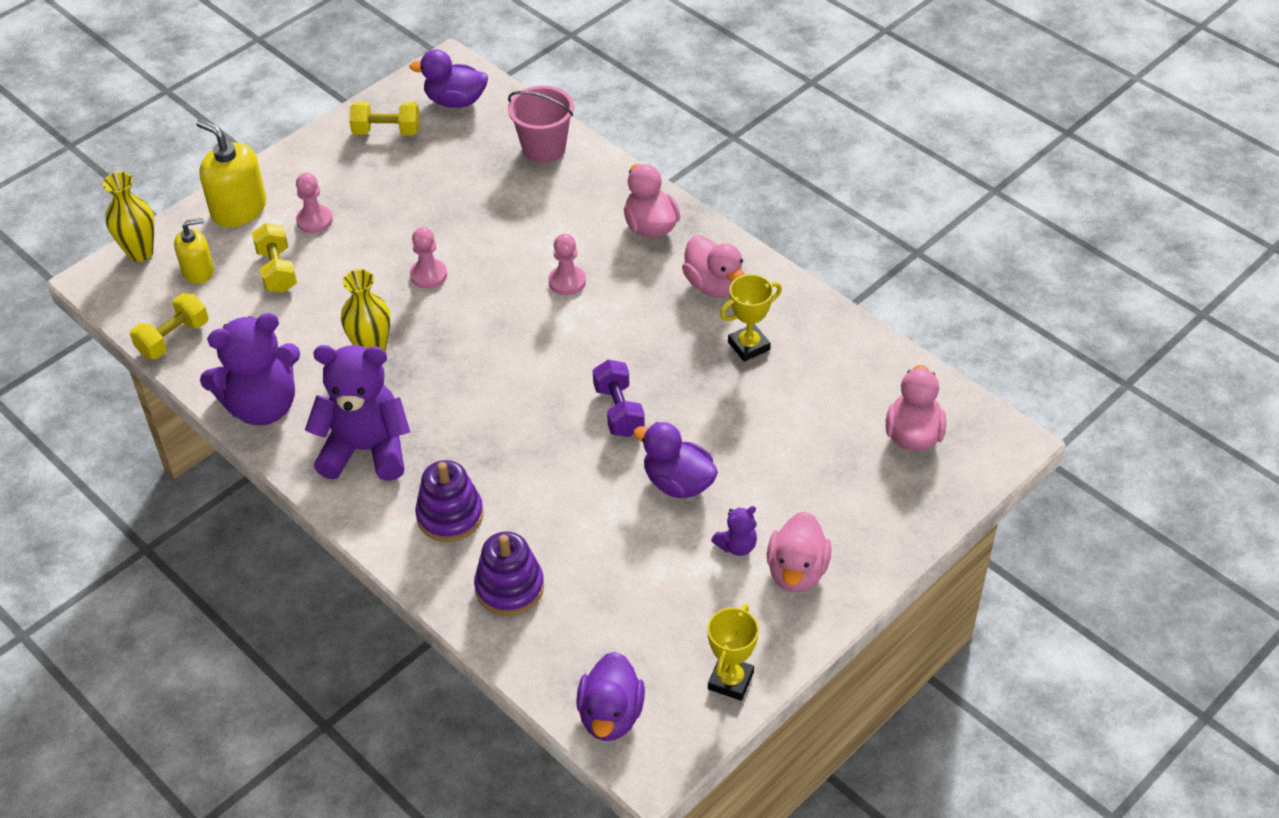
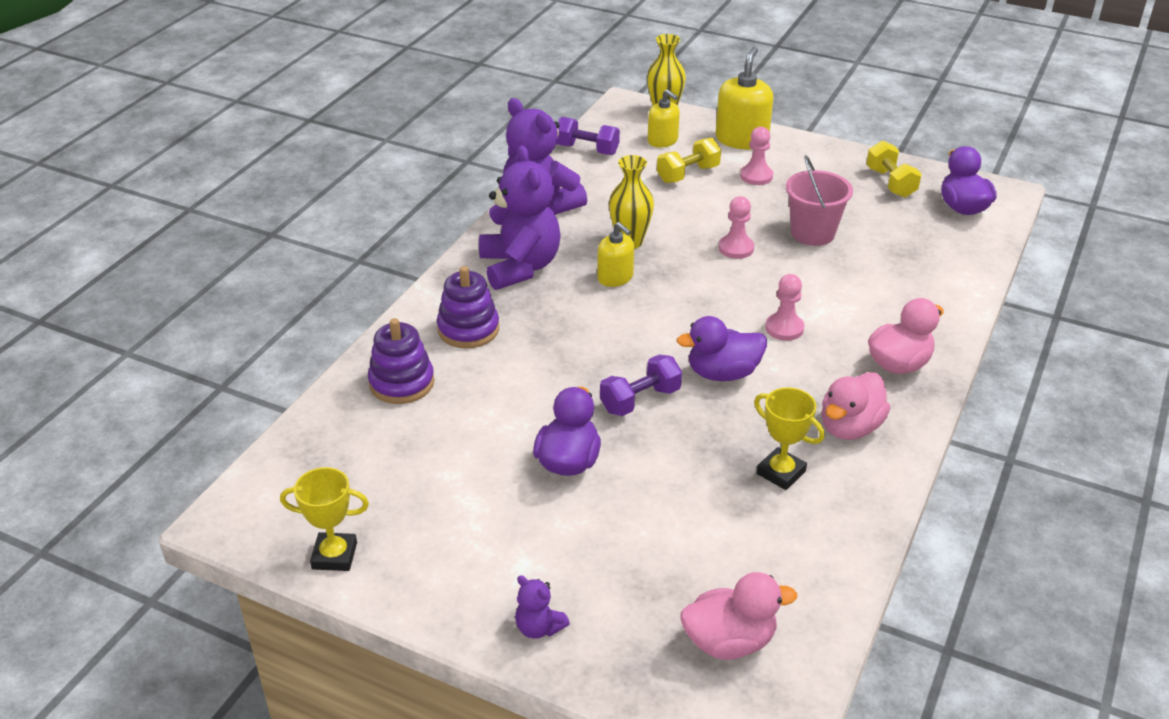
camera: 70 degrees right, 10 degrees down
yellow dumbbell [130,293,209,359] -> purple dumbbell [556,117,620,155]
pink bucket [508,86,574,163] -> pink bucket moved to [786,155,853,246]
purple duck [576,651,645,741] -> purple duck moved to [676,316,767,381]
purple teddy bear [711,506,757,556] -> purple teddy bear moved to [515,575,570,639]
pink duck [767,511,832,592] -> none
none -> yellow soap dispenser [597,222,634,287]

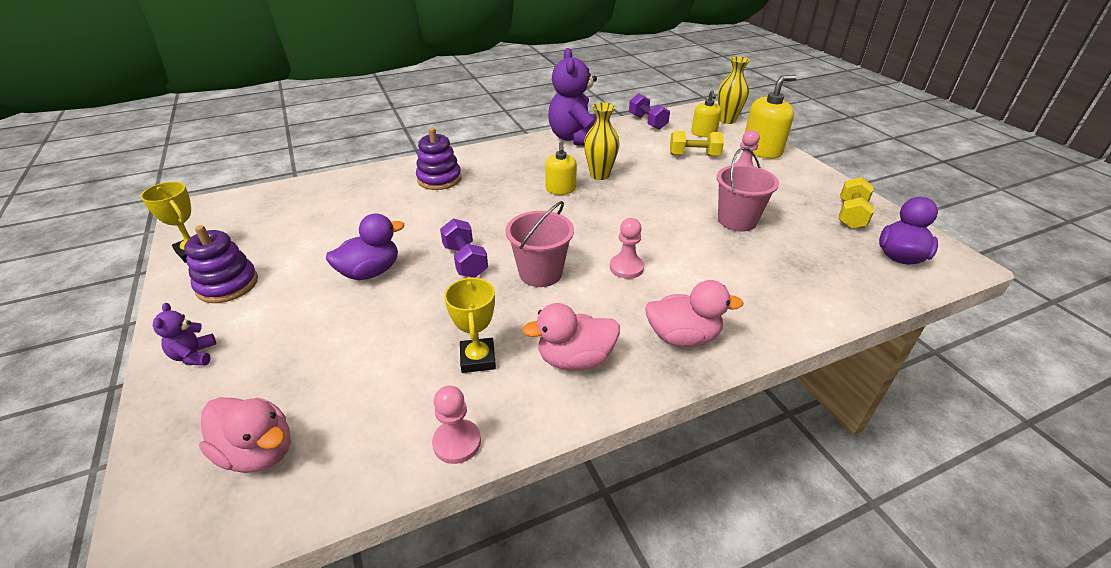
camera: 40 degrees right, 0 degrees up
purple stacking toy [368,318,434,404] -> purple stacking toy moved to [184,225,258,303]
purple teddy bear [479,145,561,290] -> none
purple dumbbell [600,355,682,416] -> purple dumbbell turned 60 degrees clockwise [440,218,488,278]
purple duck [676,316,767,381] -> pink bucket [505,201,574,287]
pink pawn [719,196,754,259] -> pink pawn moved to [432,386,481,464]

